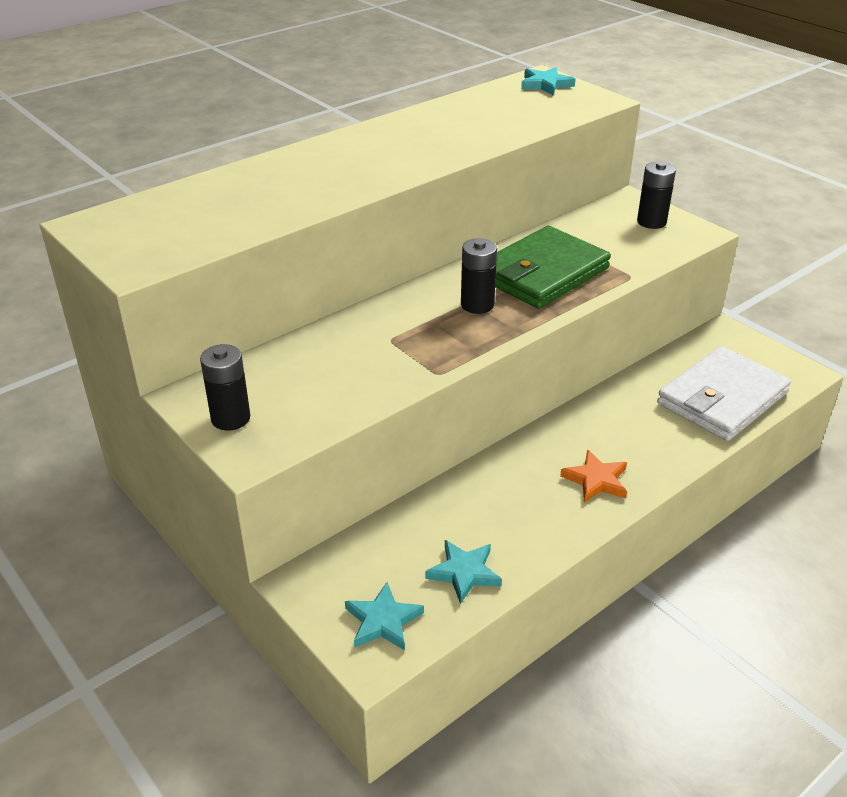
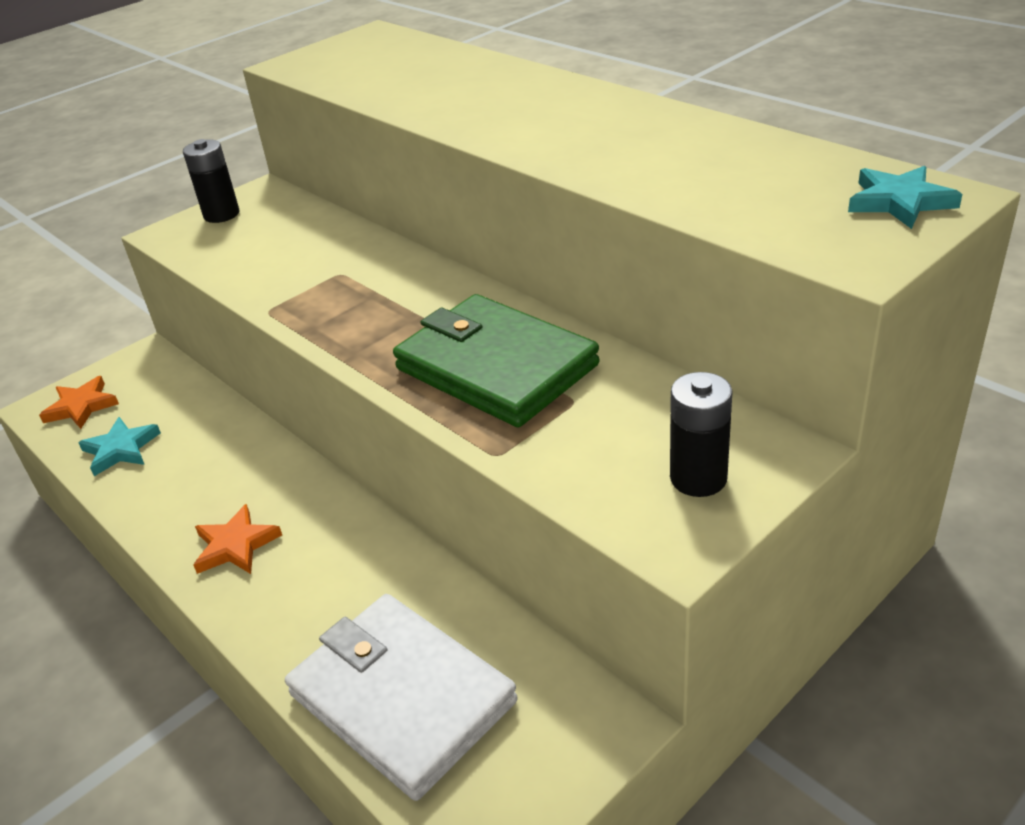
camera: 90 degrees right, 0 degrees up
turquoise star [345,582,424,650] -> orange star [39,376,119,429]
black battery [461,238,497,314] -> none

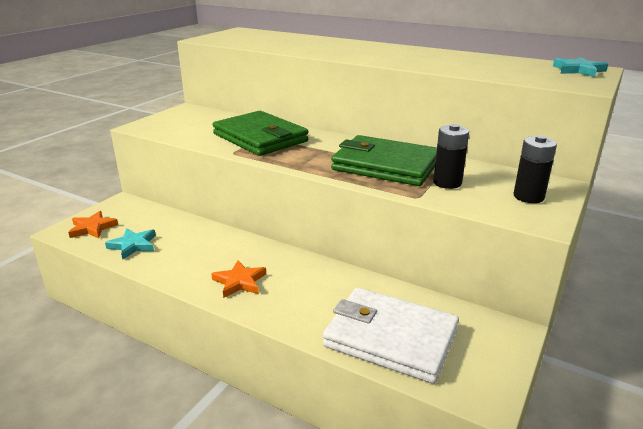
camera: 20 degrees left, 10 degrees down
black battery [183,139,239,223] -> black battery moved to [433,124,469,189]
none -> green wallet [212,111,309,156]

